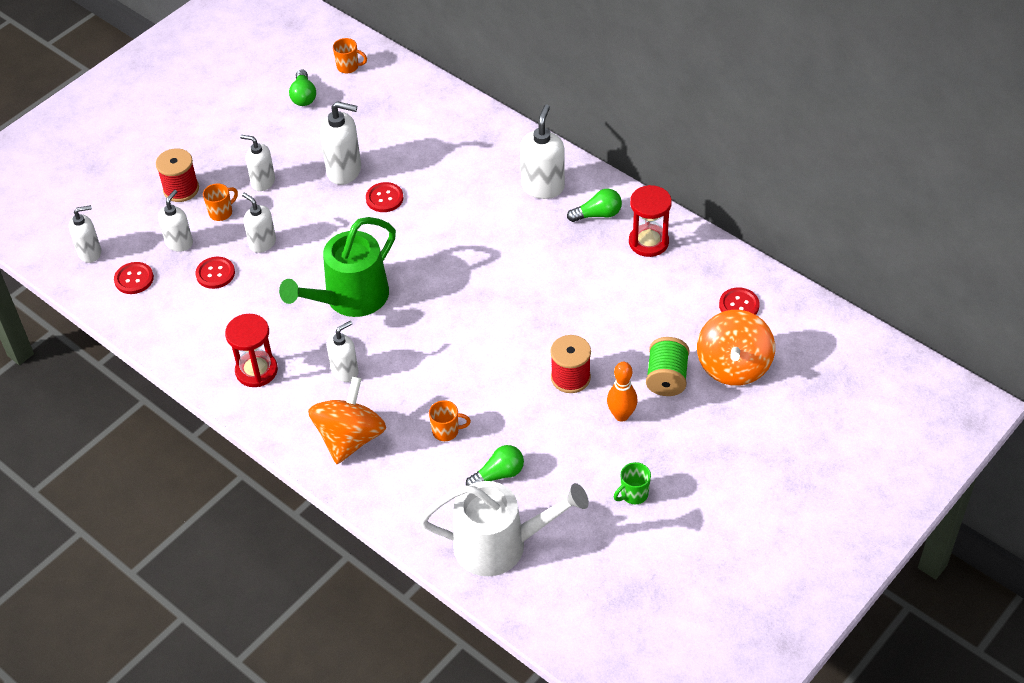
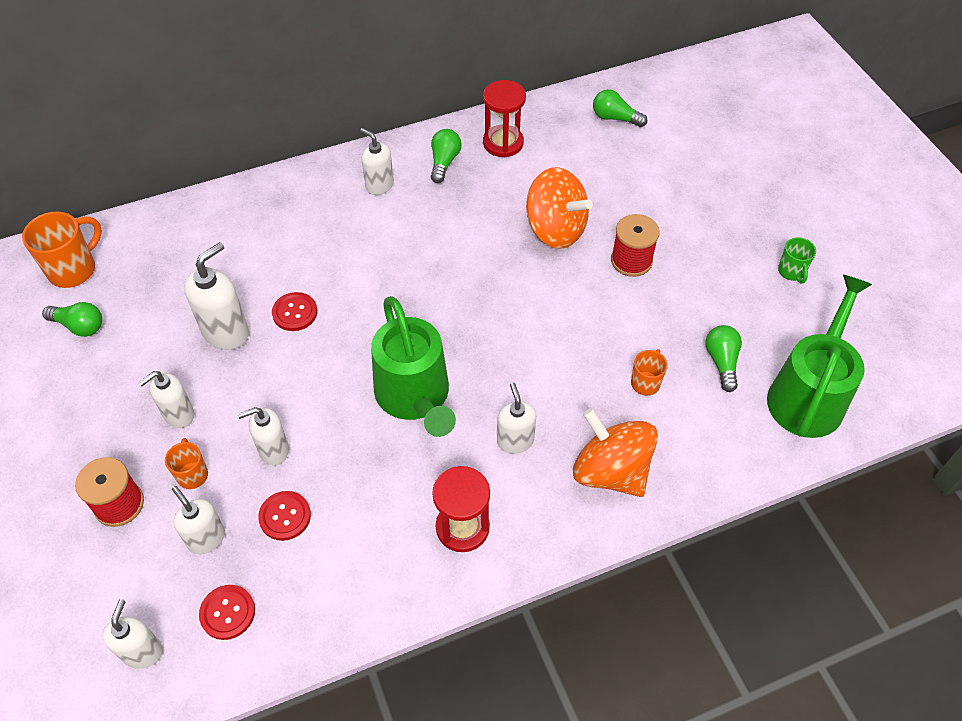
camera: 65 degrees left, 5 degrees up
orange mug [333,38,367,73] -> orange mug [22,211,102,288], size x1.74
white watering can [420,481,589,576] -> green watering can [767,275,872,438]
white soap dispenser [520,104,565,199] -> white soap dispenser [360,128,394,195], size x0.66
orange bowling pin [607,362,637,421] -> none
green spool [646,337,689,396] -> none
orange spinning top [697,310,775,386] -> orange spinning top moved to [526,167,593,249]
red button [719,287,760,315] -> green light bulb [593,89,647,127]

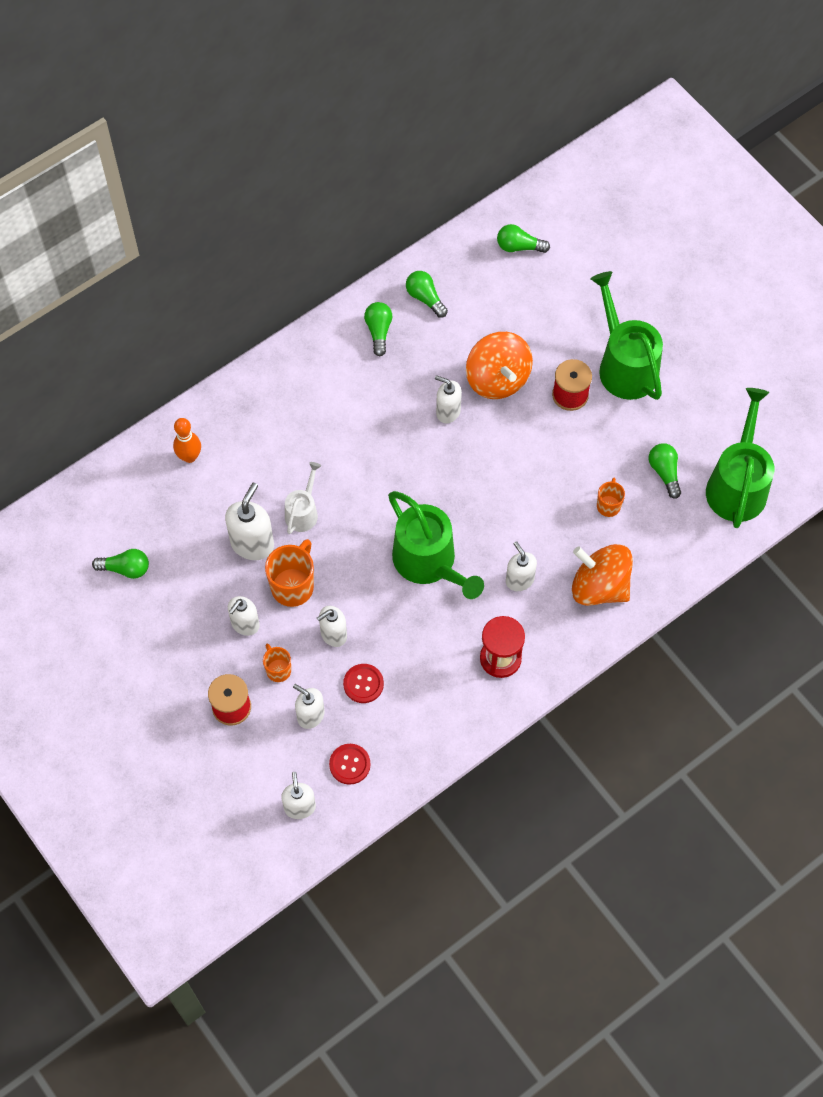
camera: 15 degrees left, 10 degrees up
orange mug [22,211,102,288] -> orange mug moved to [265,539,314,607]
red button [272,292,317,331] -> white watering can [285,462,321,534]
white soap dispenser [360,128,394,195] -> white soap dispenser moved to [435,375,462,423]
red hourglass [483,80,526,157] -> green light bulb [406,271,448,318]
orange spinning top [526,167,593,249] -> orange spinning top turned 45 degrees clockwise [466,332,533,399]
green mug [778,237,816,284] -> none
none -> orange bowling pin [173,418,201,463]
none -> green watering can [590,271,663,400]

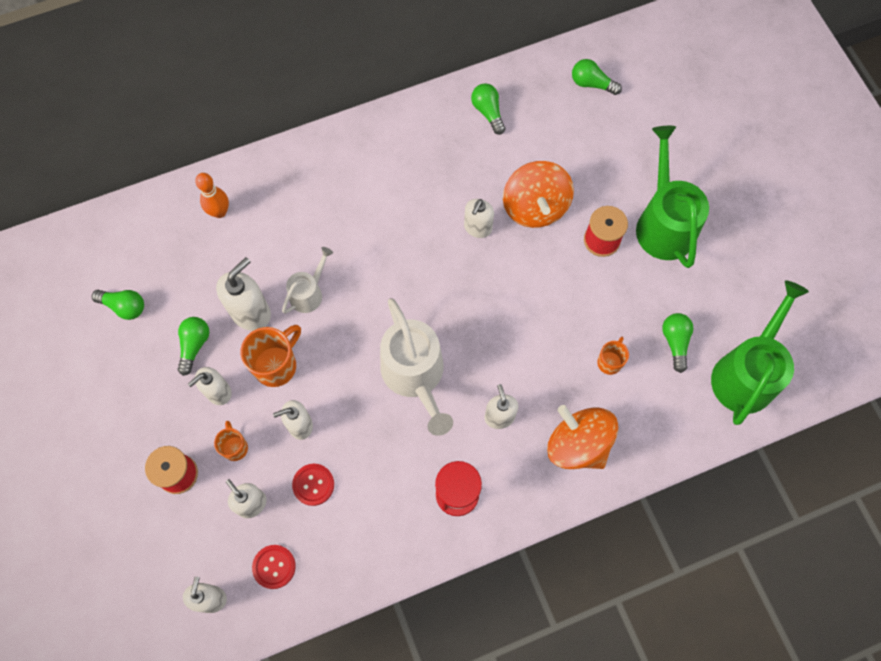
camera: 15 degrees right, 5 degrees up
green light bulb [364,302,392,356] -> green light bulb moved to [178,317,209,376]
green watering can [388,491,484,599] -> white watering can [380,298,453,436]
white soap dispenser [435,375,462,423] -> white soap dispenser turned 105 degrees counterclockwise [464,199,494,238]

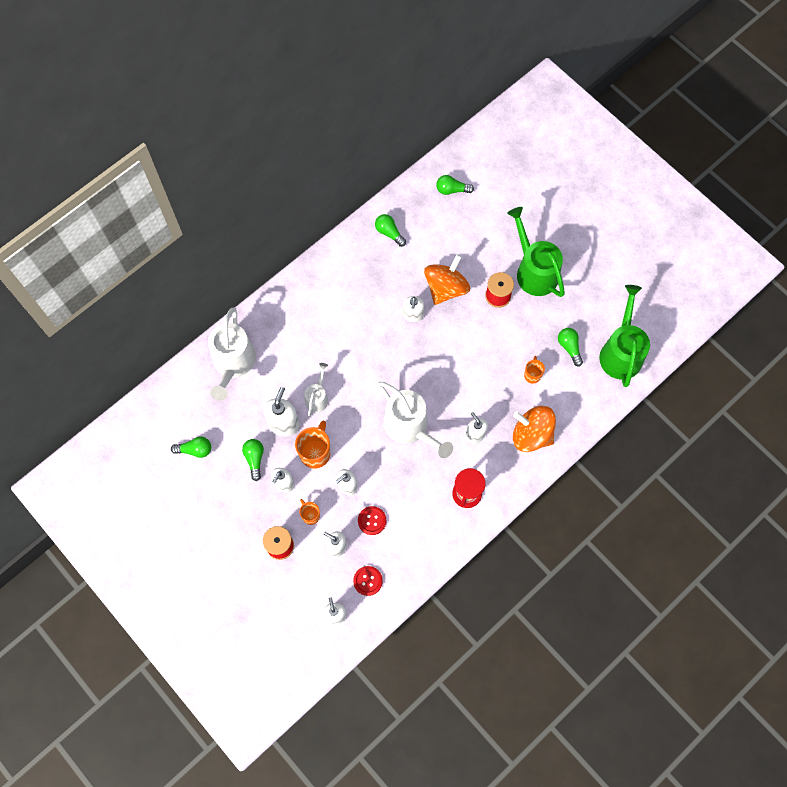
camera: 20 degrees left, 0 degrees up
orange bowling pin [195,173,229,218] -> white watering can [208,308,256,401]
orange spinning top [503,161,574,228] -> orange spinning top turned 120 degrees counterclockwise [424,254,470,305]

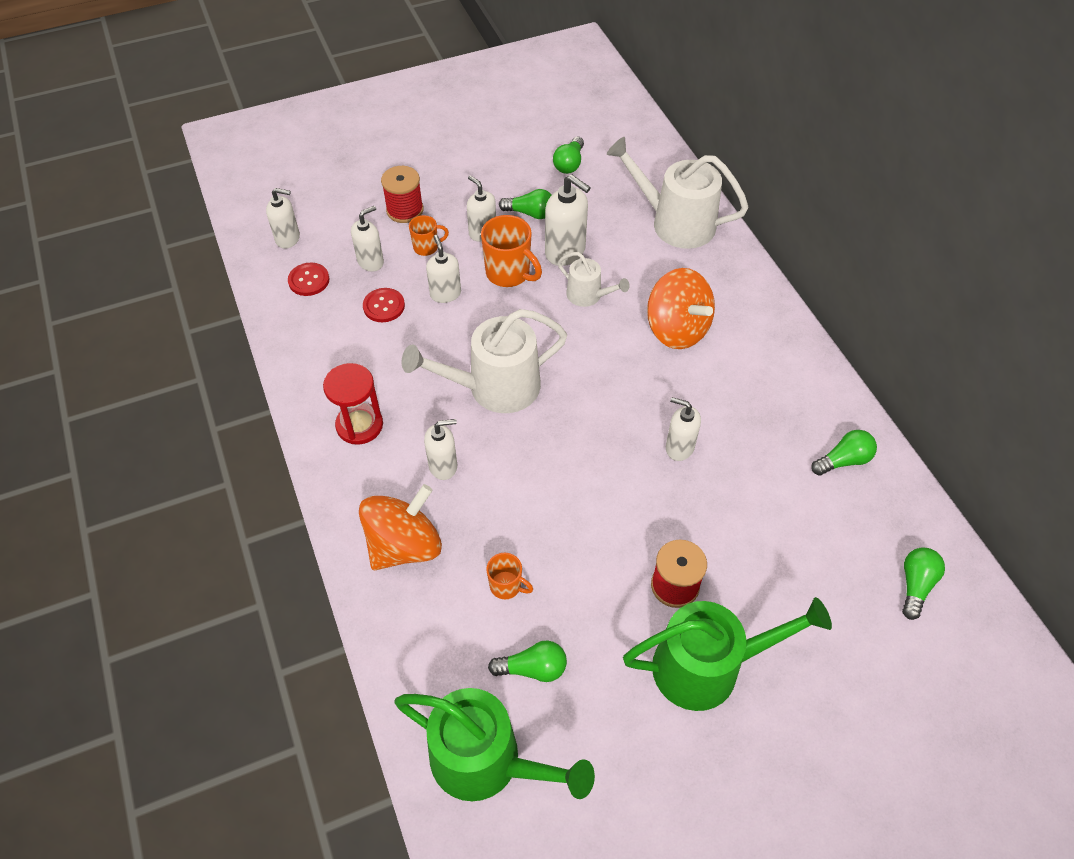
camera: 110 degrees right, 15 degrees down
orange spinning top [424,254,470,305] -> orange spinning top moved to [647,268,715,349]

